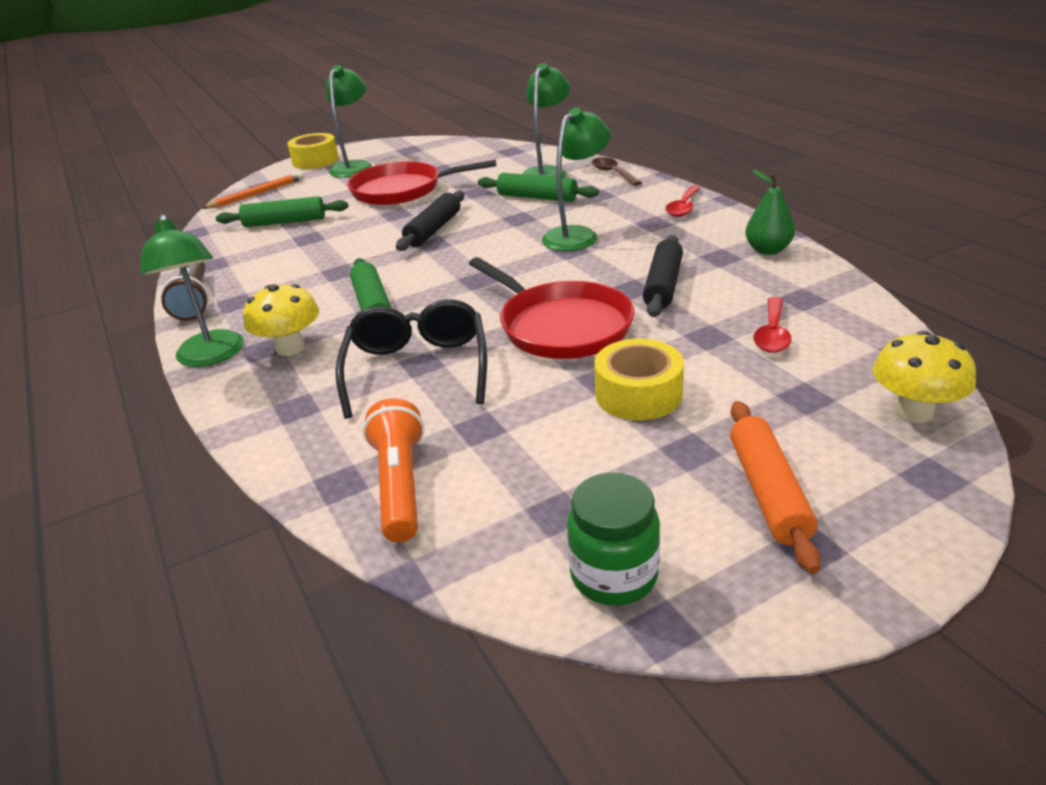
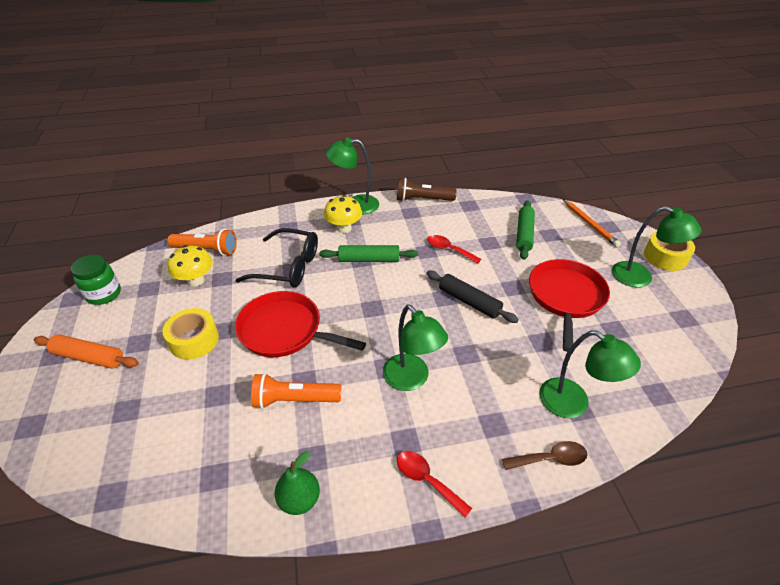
camera: 105 degrees right, 10 degrees up
red pan [469,257,635,359] -> red pan turned 45 degrees clockwise [235,291,366,357]
green rolling pin [478,173,599,202] -> none
black rolling pin [643,235,683,317] -> orange flashlight [251,373,342,409]
red spoon [753,297,792,353] -> red spoon moved to [428,235,481,264]
yellow mushroom [873,331,976,423] -> yellow mushroom moved to [168,245,213,287]

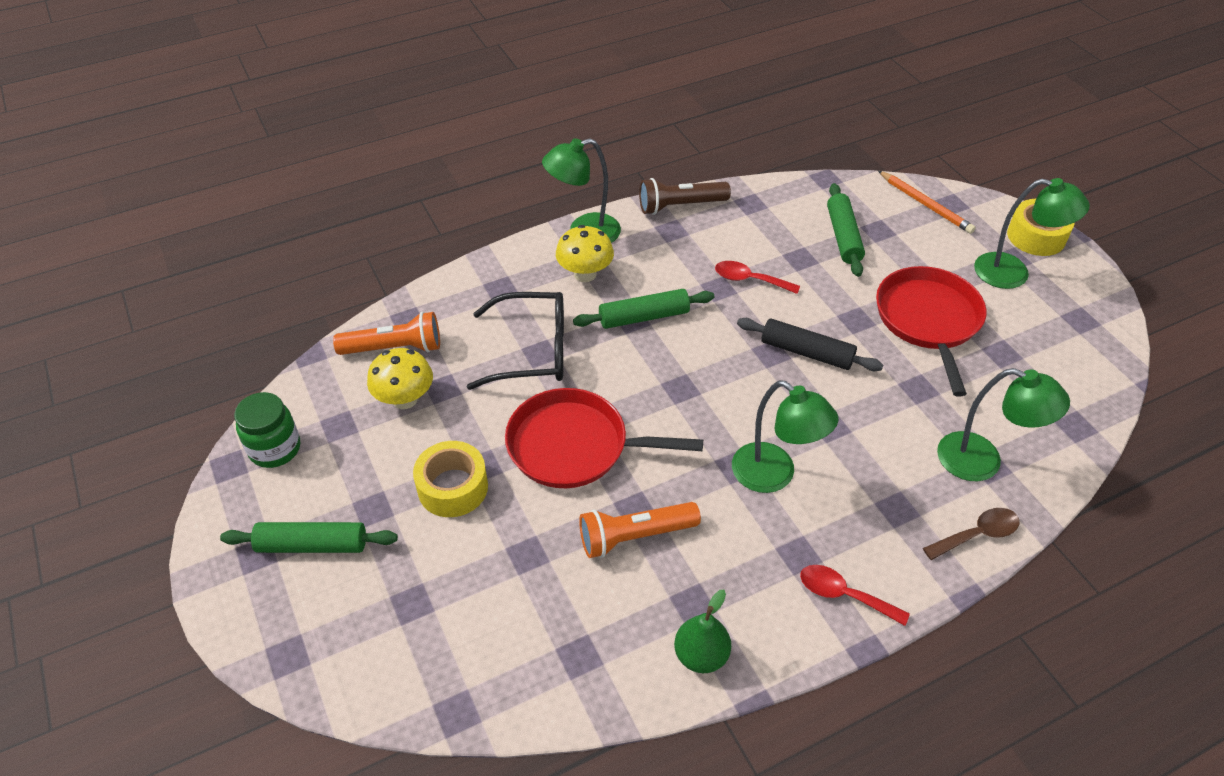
camera: 15 degrees left, 5 degrees up
orange rolling pin [34,334,139,369] -> green rolling pin [220,522,398,553]

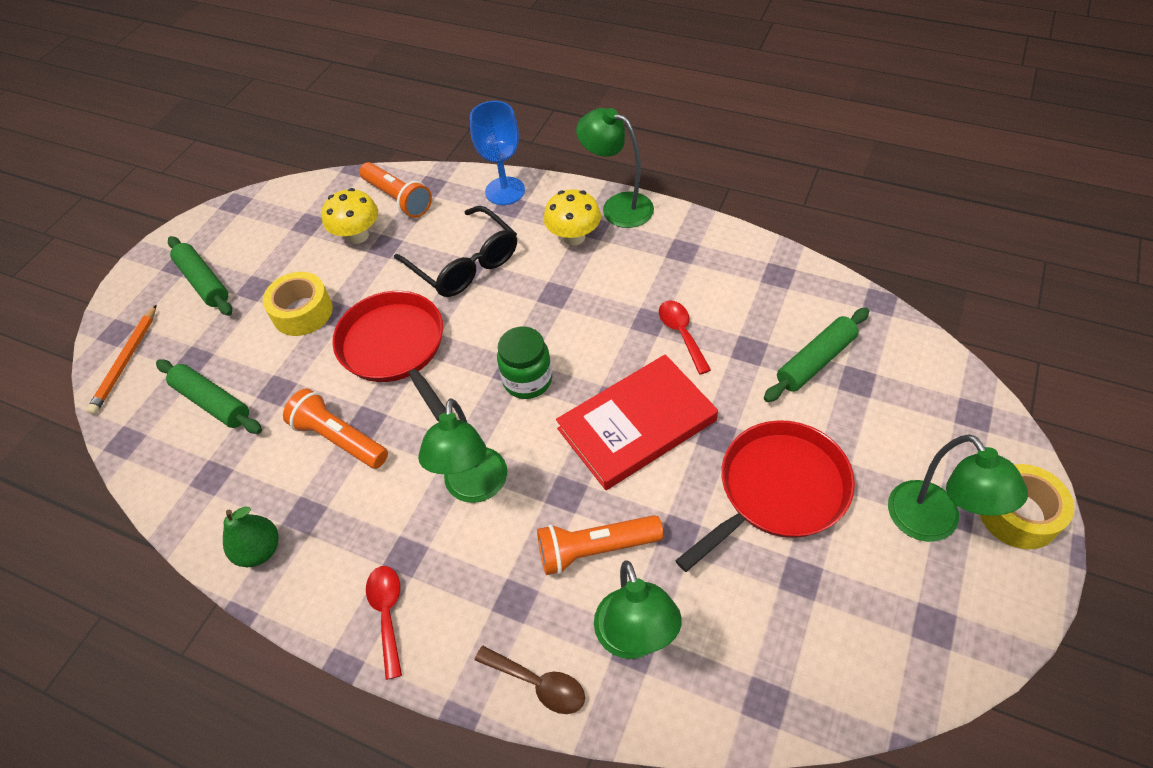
camera: 55 degrees right, 5 degrees up
green jar [234,392,300,468] -> green jar moved to [497,327,552,399]
green rolling pin [573,289,714,329] -> green rolling pin moved to [156,359,262,434]
brown flashlight [639,178,731,215] -> none
black rolling pin [737,318,883,371] -> red book [556,354,718,490]
orange pencil [878,171,976,234] -> orange pencil moved to [86,305,156,415]
none -> blue goblet [470,101,525,205]
none -> orange flashlight [537,515,664,575]

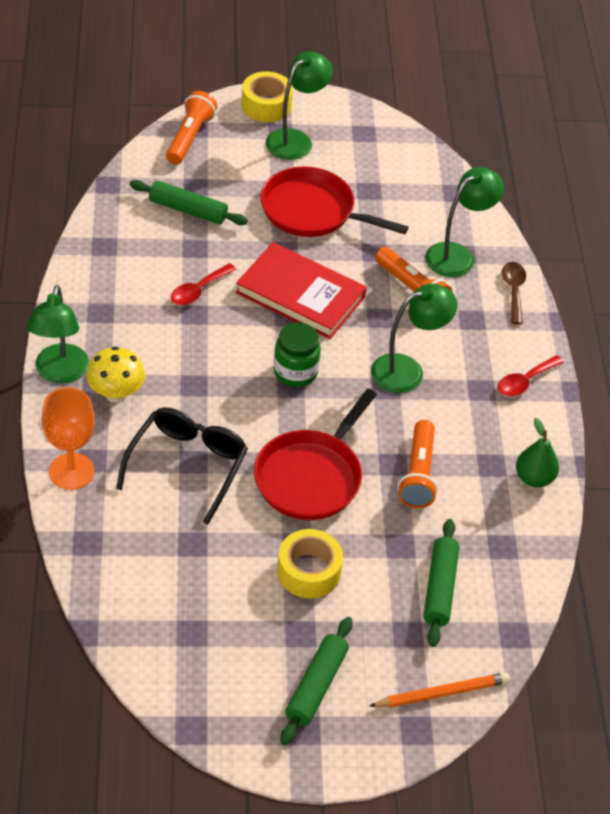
camera: 125 degrees left, 5 degrees down
yellow mushroom [322,188,378,244] -> none
orange flashlight [359,162,432,218] -> orange flashlight moved to [166,91,217,164]
blue goblet [470,101,525,205] -> orange goblet [42,387,95,490]

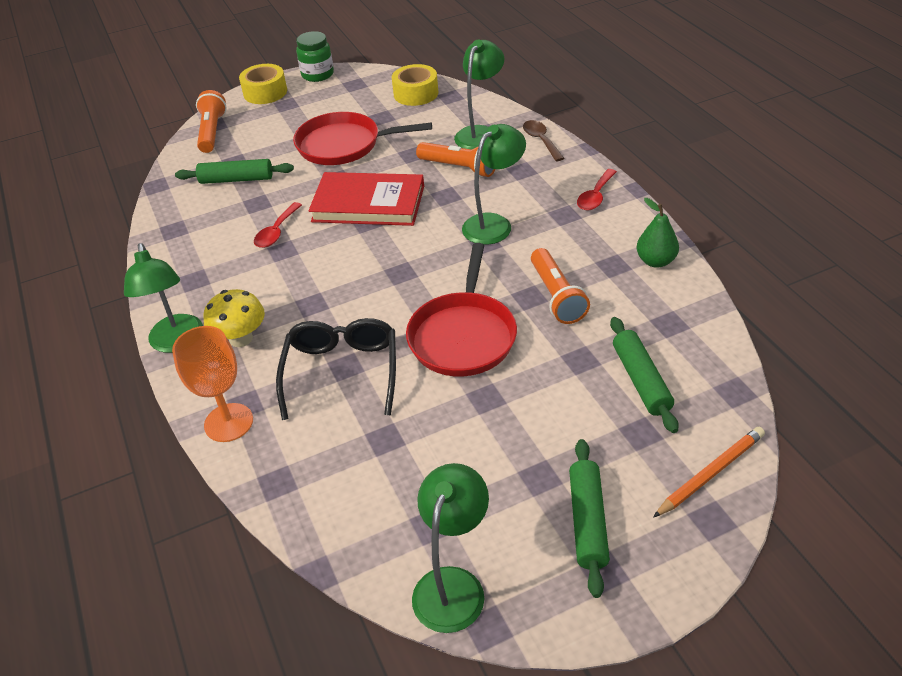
camera: 15 degrees left, 5 degrees down
green lamp [266,51,333,160] -> green lamp moved to [412,463,489,633]
green jar [274,322,321,387] -> green jar moved to [296,31,334,82]
yellow tape [277,529,343,599] -> yellow tape moved to [392,64,438,106]

